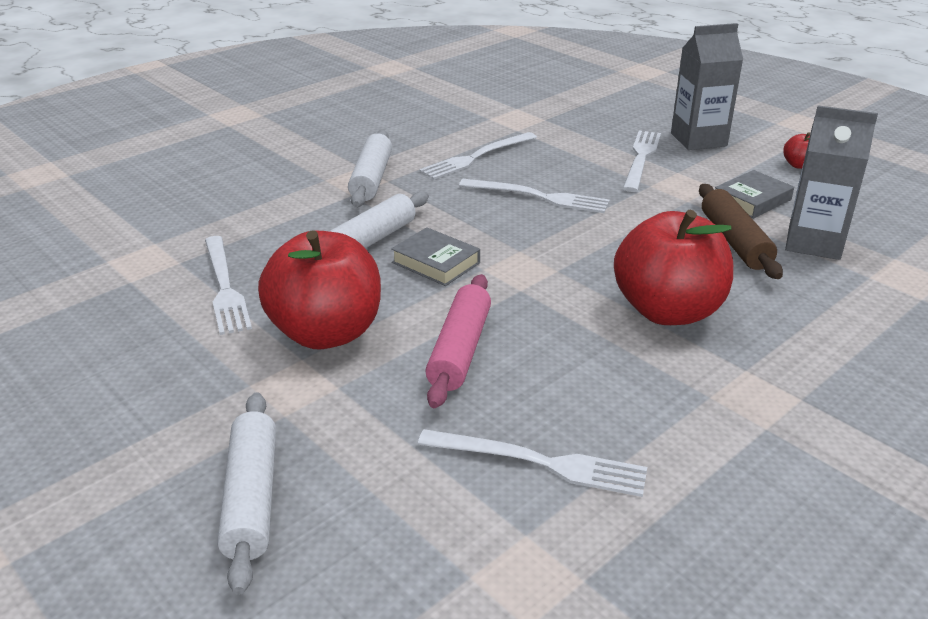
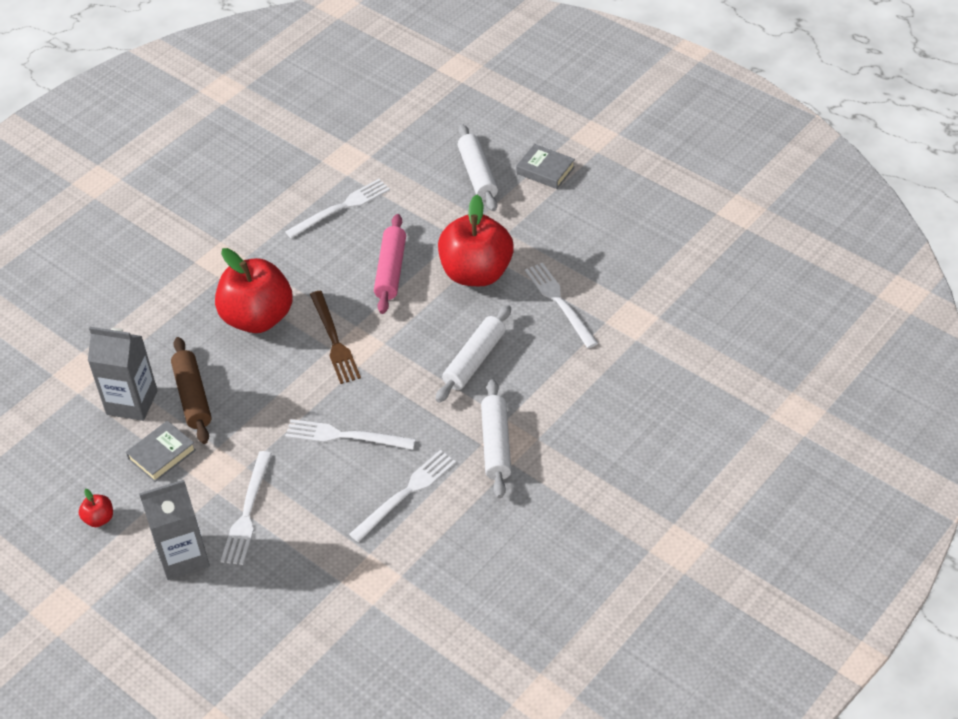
camera: 175 degrees right, 15 degrees up
grey book [391,227,480,286] -> grey book moved to [516,144,575,189]
white fork [418,429,647,497] -> white fork turned 135 degrees clockwise [285,179,390,238]
none -> brown fork [310,291,361,384]

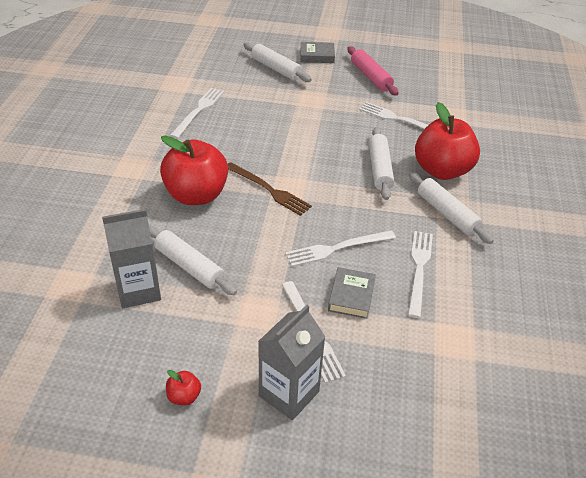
camera: 35 degrees left, 5 degrees down
grey book [126,421,196,482] -> grey book moved to [328,267,376,319]
brown rolling pin [171,337,211,444] -> white rolling pin [149,225,237,295]
pink rolling pin [374,214,406,314] -> pink rolling pin moved to [347,46,399,96]
red apple [438,194,514,286] -> red apple moved to [415,102,480,180]

